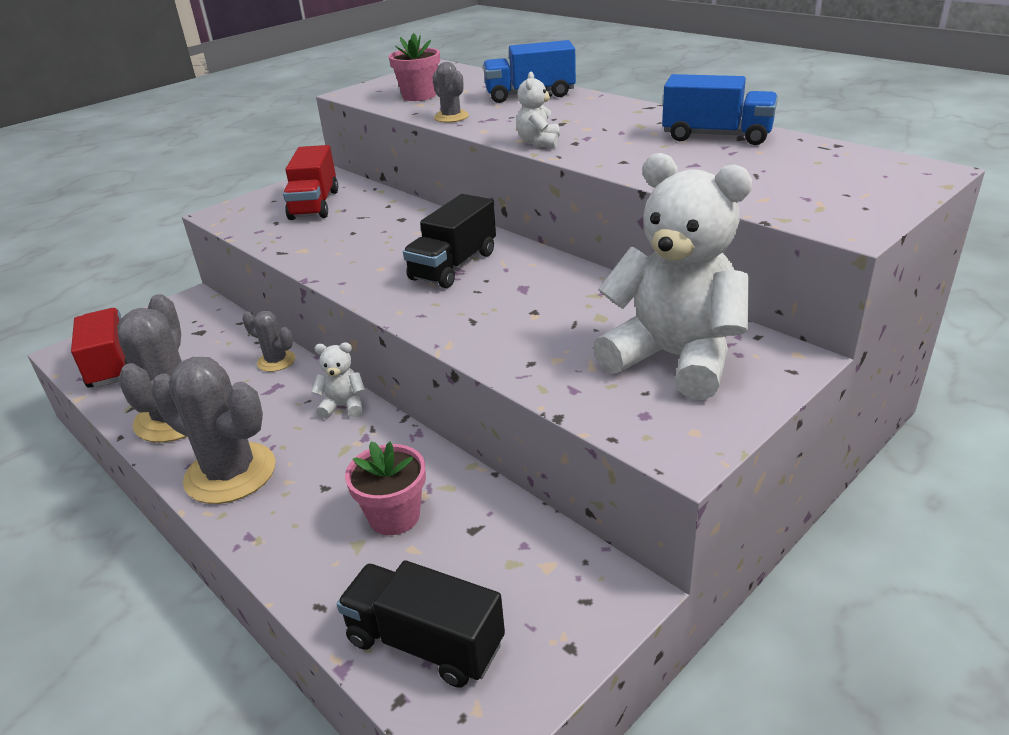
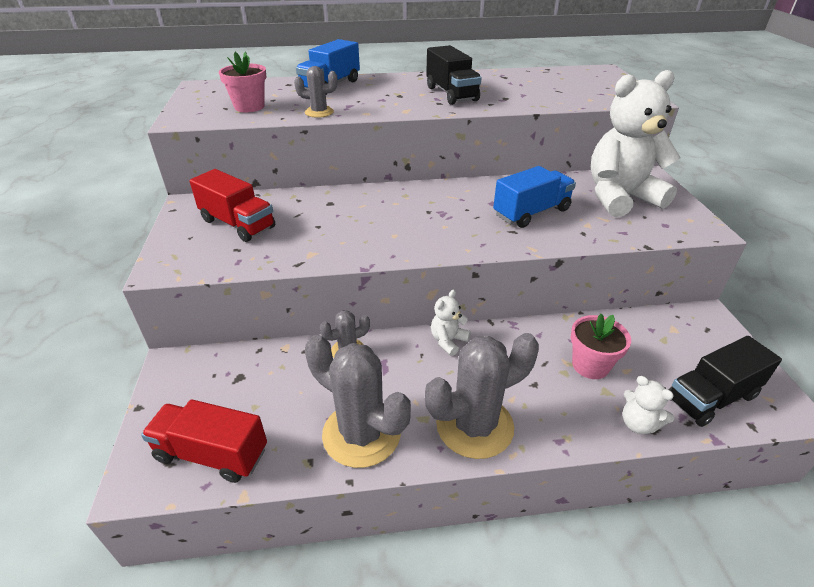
camera: 55 degrees left, 5 degrees up
black truck [403,194,496,288] -> black truck moved to [426,45,481,105]
white teddy bear [516,72,560,148] -> white teddy bear moved to [623,376,674,434]
blue truck [662,74,778,145] -> blue truck moved to [493,166,576,228]

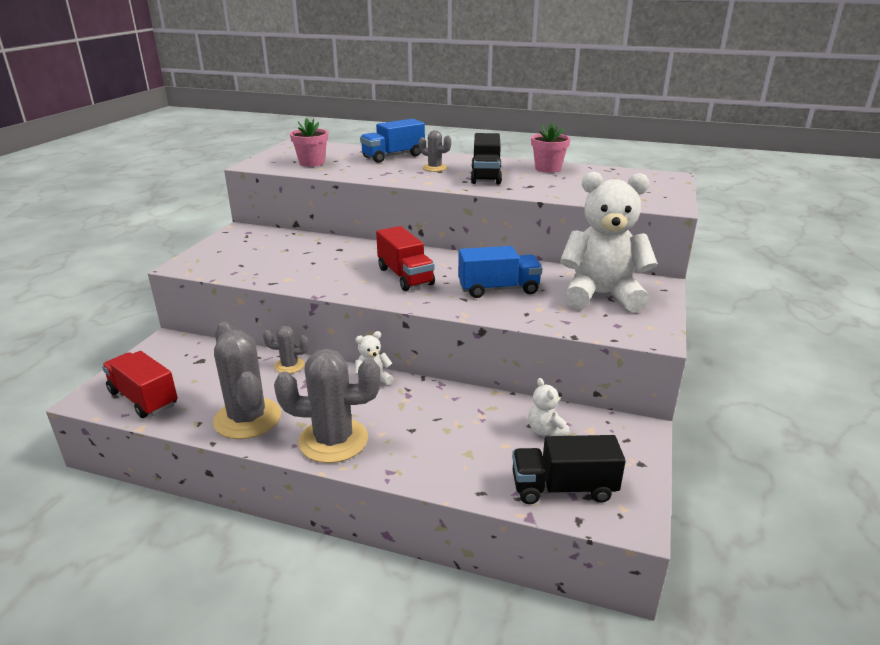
camera: 25 degrees right, 10 degrees down
red truck [189,169,275,242] -> red truck moved to [376,226,435,291]
grey cactus [294,66,338,118] -> grey cactus moved to [419,130,451,172]
pink flower pot [571,314,631,379] -> pink flower pot moved to [531,123,570,173]
white teddy bear [623,376,674,434] -> white teddy bear moved to [528,378,570,436]

